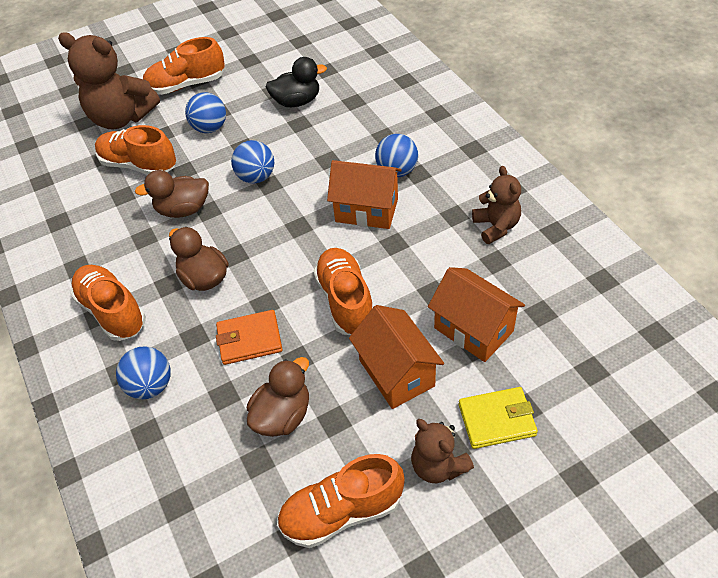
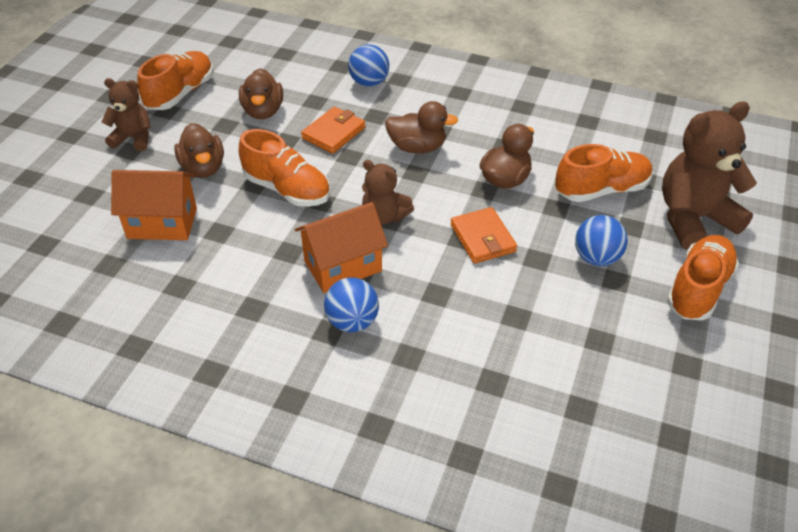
camera: 135 degrees right, 5 degrees down
orange shoe [70,265,146,341] -> none
blue ball [231,140,274,184] -> orange wallet [450,207,517,264]
black duck [265,57,327,107] -> none
orange house [349,305,444,409] -> brown duck [174,123,224,178]
yellow wallet [459,387,538,449] -> none
brown teddy bear [472,166,521,244] -> brown teddy bear moved to [362,160,414,225]

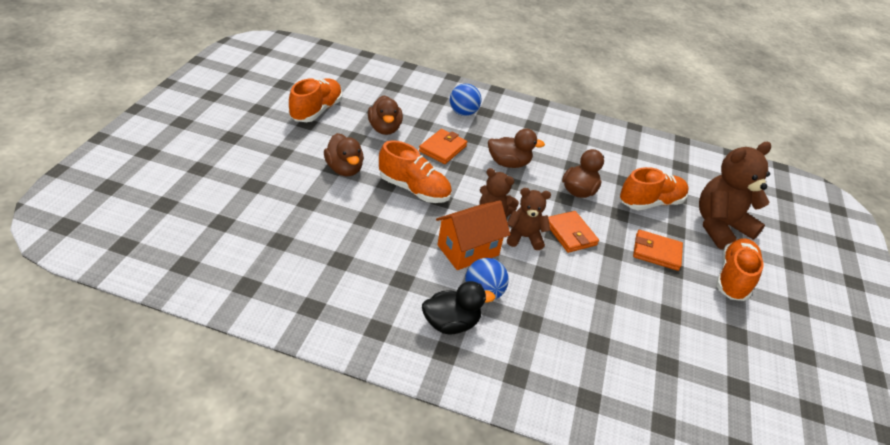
camera: 10 degrees left, 5 degrees down
brown teddy bear [102,78,151,151] -> brown teddy bear moved to [507,188,551,250]
orange house [111,170,197,240] -> none
blue ball [575,215,628,266] -> orange wallet [633,230,683,271]
none -> black duck [422,281,495,334]

